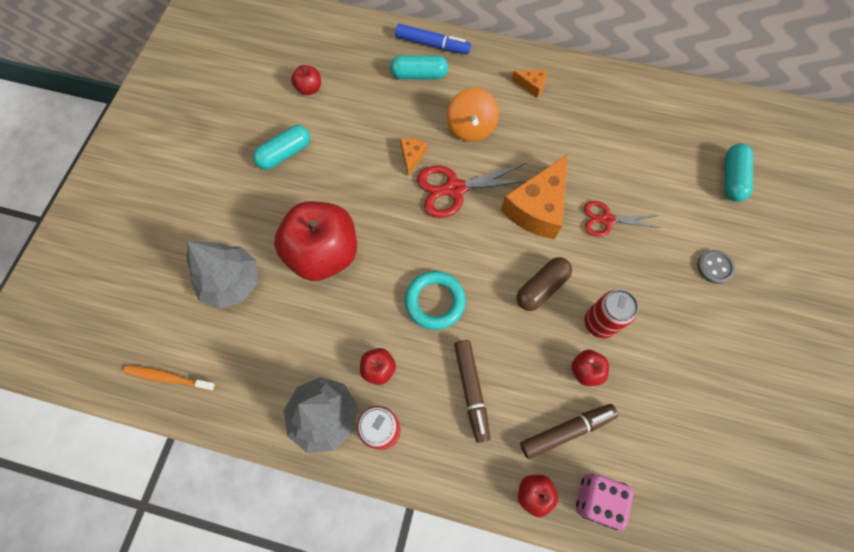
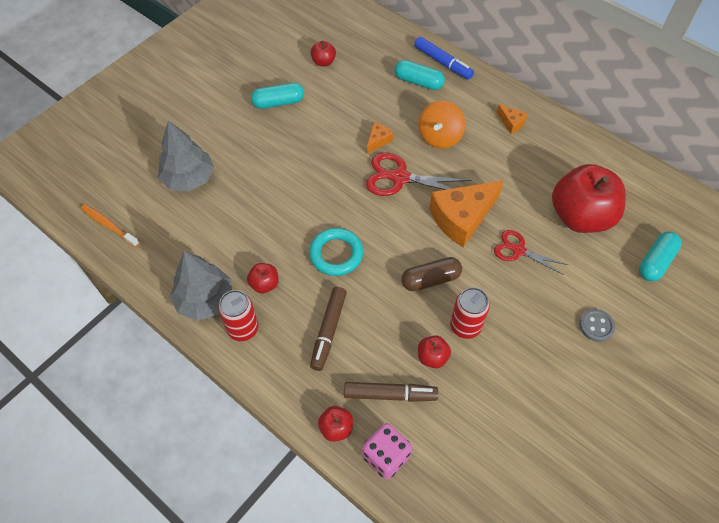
camera: 25 degrees right, 10 degrees down
red apple [274,201,357,281] -> red apple moved to [552,164,626,233]

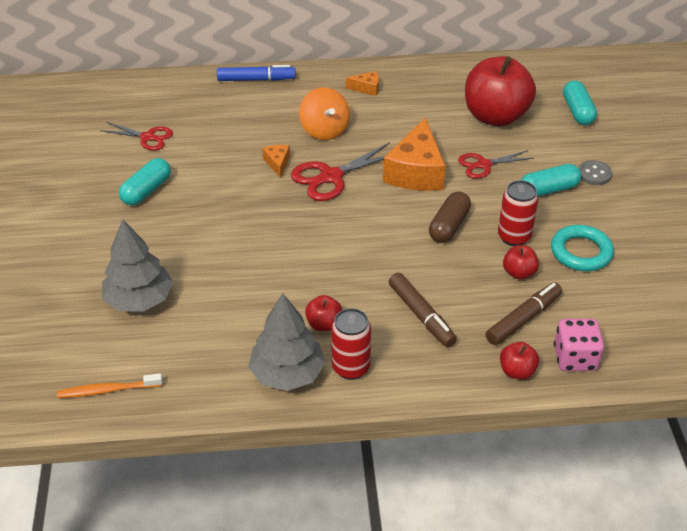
camera: 45 degrees left, 15 degrees down
turquoise ring [309,228,363,276] -> turquoise ring moved to [551,225,614,271]
red apple [310,41,336,67] -> red scissors [100,122,173,151]
turquoise capsule [394,60,445,90] -> turquoise capsule moved to [521,164,581,197]

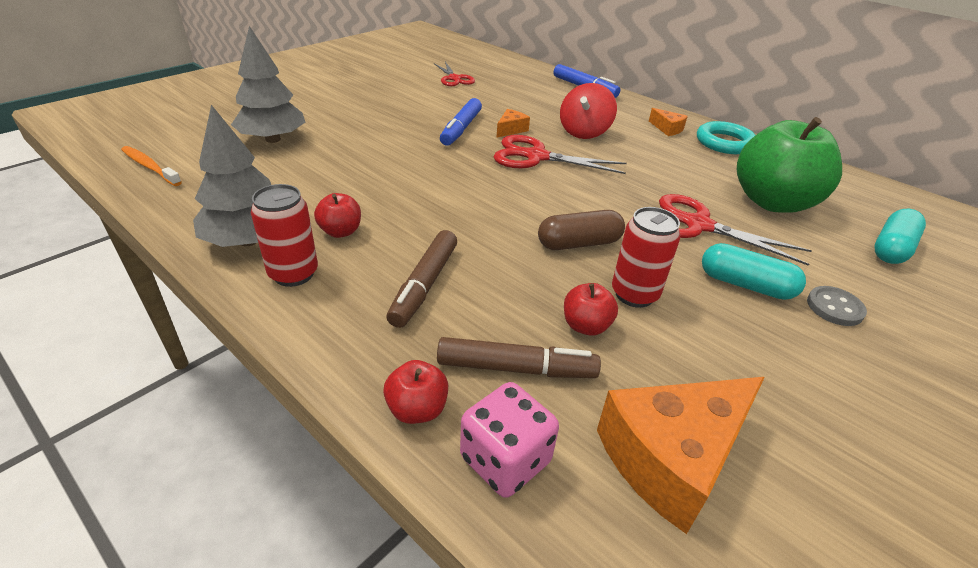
camera: 45 degrees right, 5 degrees down
turquoise capsule [119,158,171,205] -> none
orange spinning top [299,87,350,140] -> red spinning top [560,83,617,139]
orange cheese [383,117,446,191] -> orange cheese moved to [597,377,765,534]
red scissors [458,150,534,179] -> red scissors [659,194,812,266], size x1.53
red apple [465,56,536,126] -> green apple [737,117,842,213]
turquoise ring [551,225,614,271] -> turquoise ring moved to [697,121,755,154]
none -> blue marker [440,98,482,146]

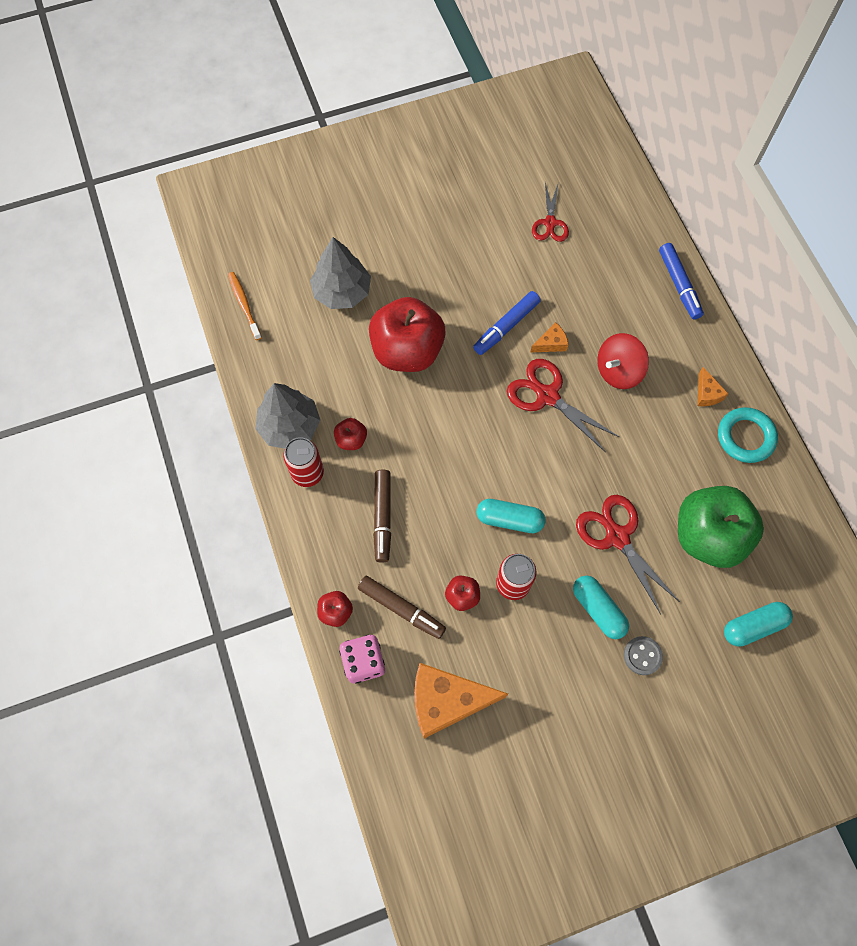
camera: 30 degrees right, 30 degrees up
brown marker [386,230,457,328] -> brown marker turned 45 degrees counterclockwise [373,469,391,563]
brown capsule [538,210,625,250] -> turquoise capsule [477,499,546,533]
none -> red apple [369,297,446,372]

